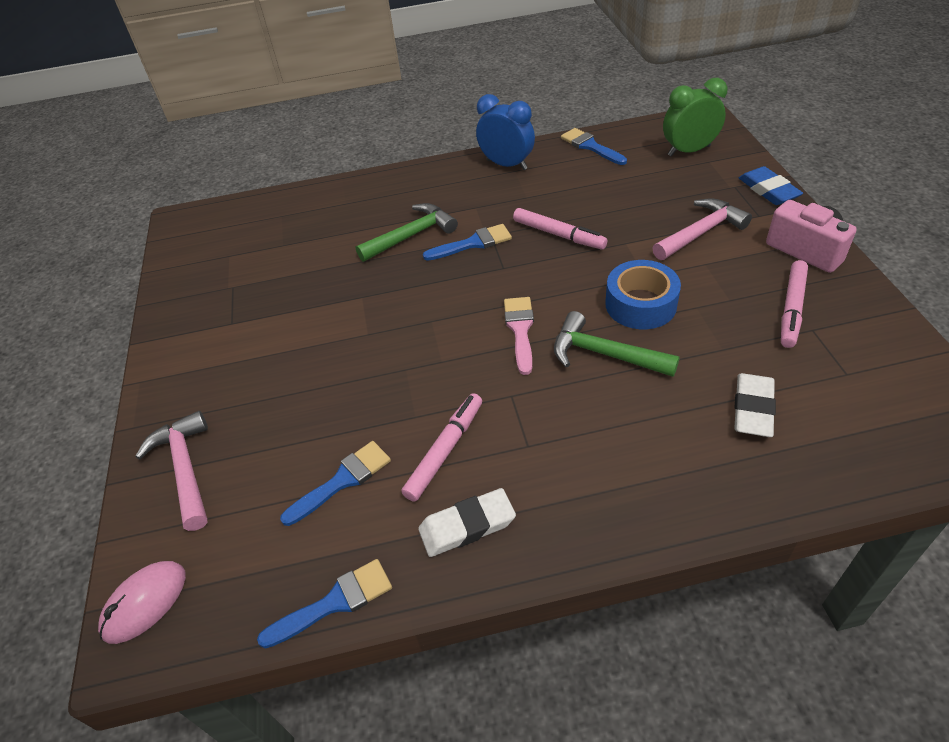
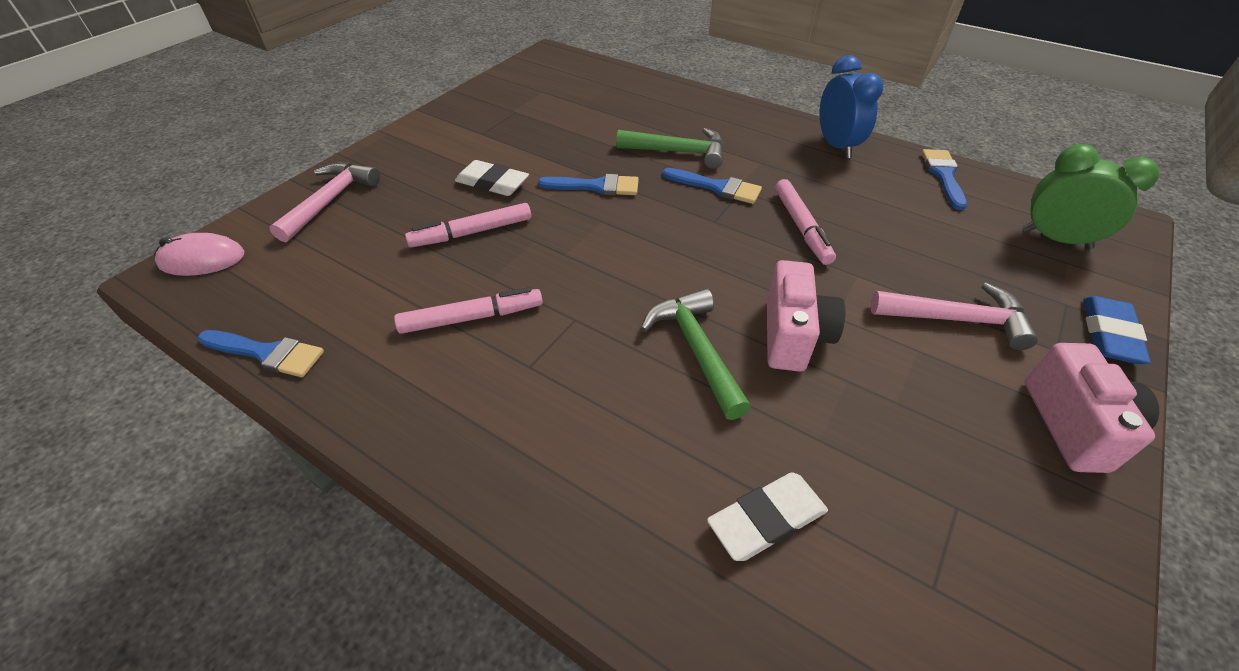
camera: 40 degrees right, 0 degrees up
blue brush [280,441,391,526] -> blue brush moved to [538,174,639,195]
white eraser [418,488,516,557] -> white eraser moved to [455,160,529,196]
pink brush [504,297,534,375] -> none
blue tape [605,260,681,329] -> pink camera [767,260,845,372]
pink marker [781,260,808,348] -> pink marker moved to [405,203,531,248]

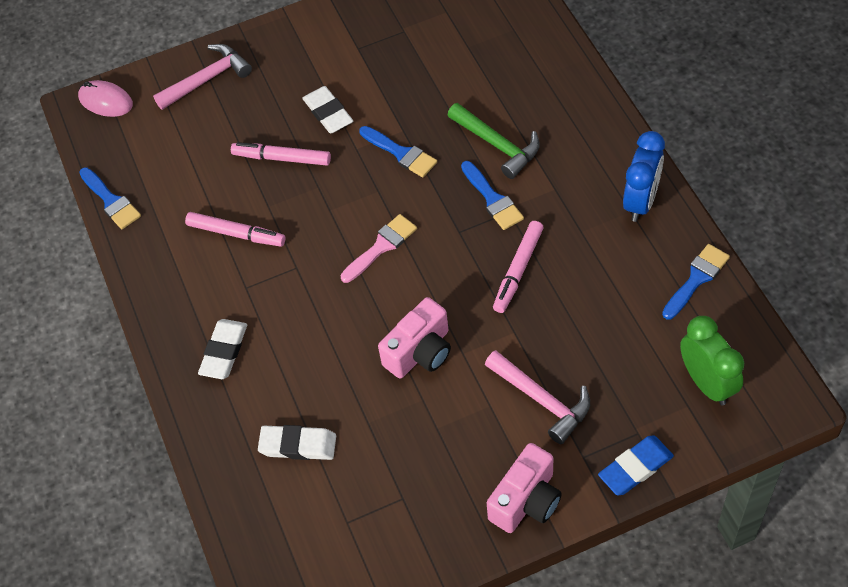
camera: 40 degrees right, 10 degrees up
green hammer [641,288,751,420] -> none
none -> white eraser [198,319,247,379]
none -> pink brush [341,214,417,283]

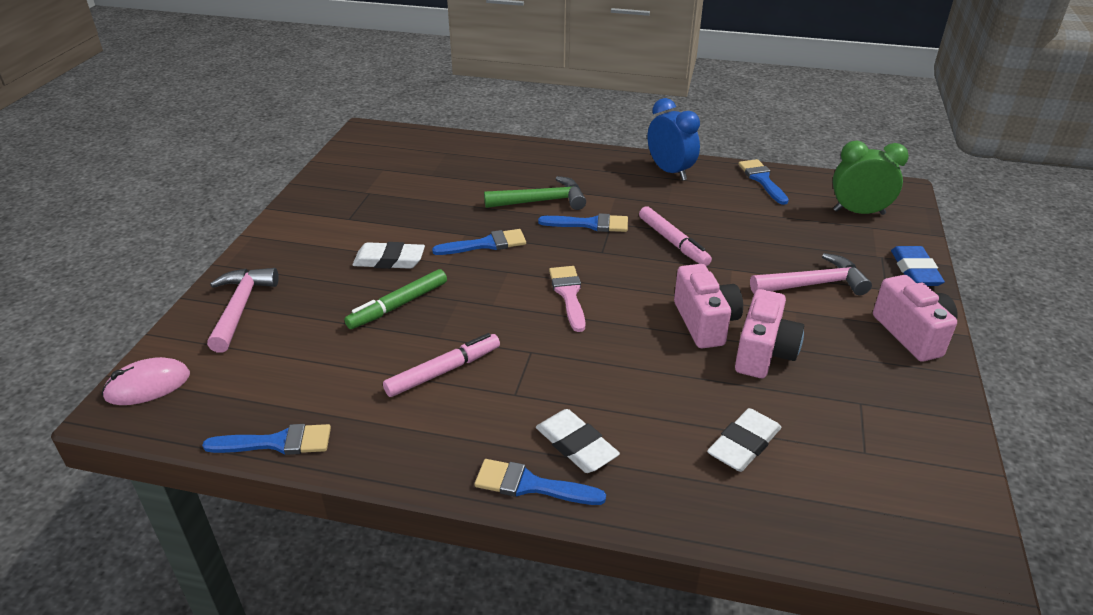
camera: 60 degrees left, 20 degrees down
pink marker [231,142,331,166] -> green marker [344,269,447,329]
none -> blue brush [475,459,606,505]
none -> pink camera [735,289,804,378]

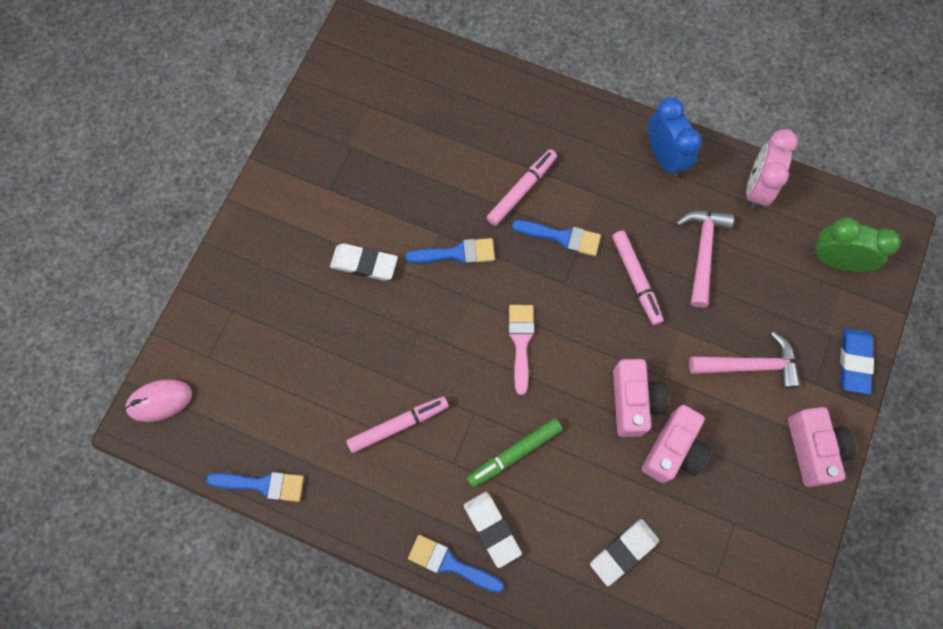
camera: 10 degrees right, 35 degrees up
pink hammer [207,268,279,352] -> pink hammer moved to [676,211,734,308]
green marker [344,269,447,329] -> green marker moved to [467,418,563,488]
green hammer [484,176,586,210] -> pink marker [487,149,557,226]
blue brush [738,159,789,205] -> pink clock [746,129,798,209]

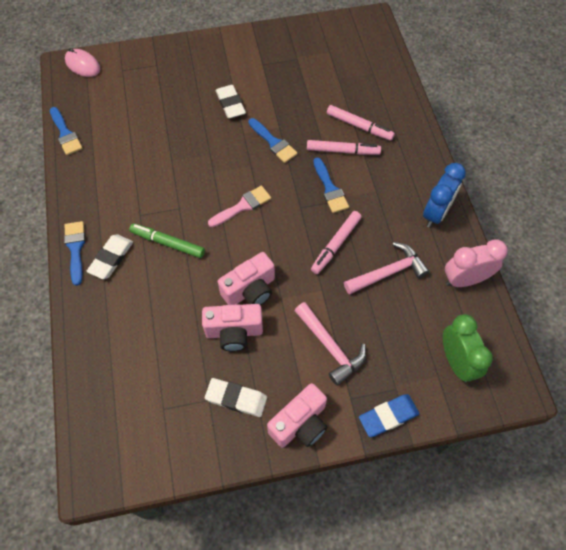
camera: 55 degrees right, 10 degrees down
pink marker [347,396,449,453] -> pink marker moved to [327,105,395,141]
white eraser [590,519,659,586] -> white eraser moved to [205,378,267,417]

